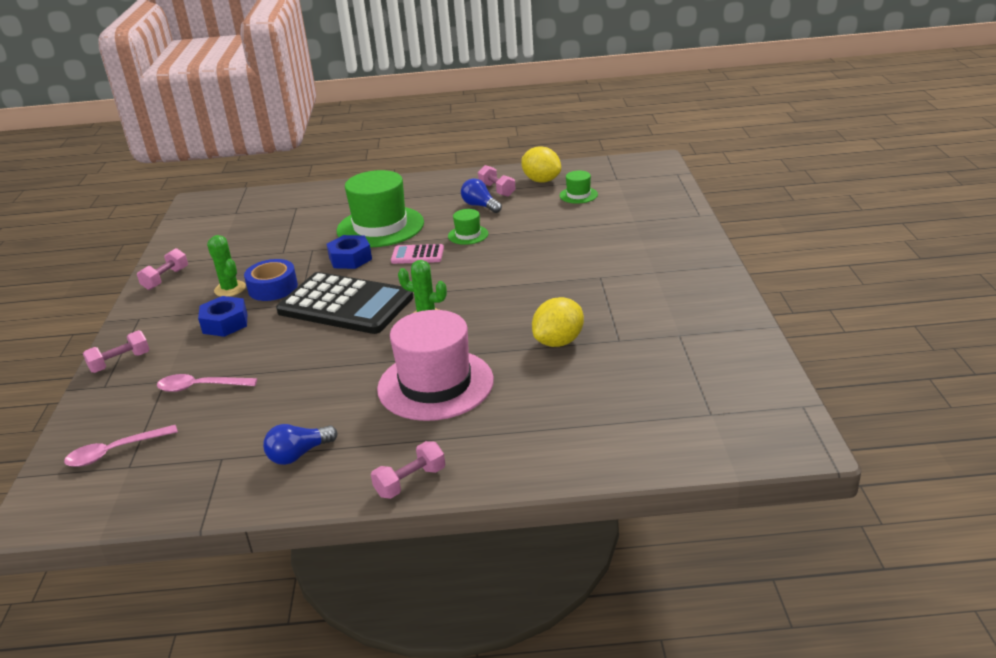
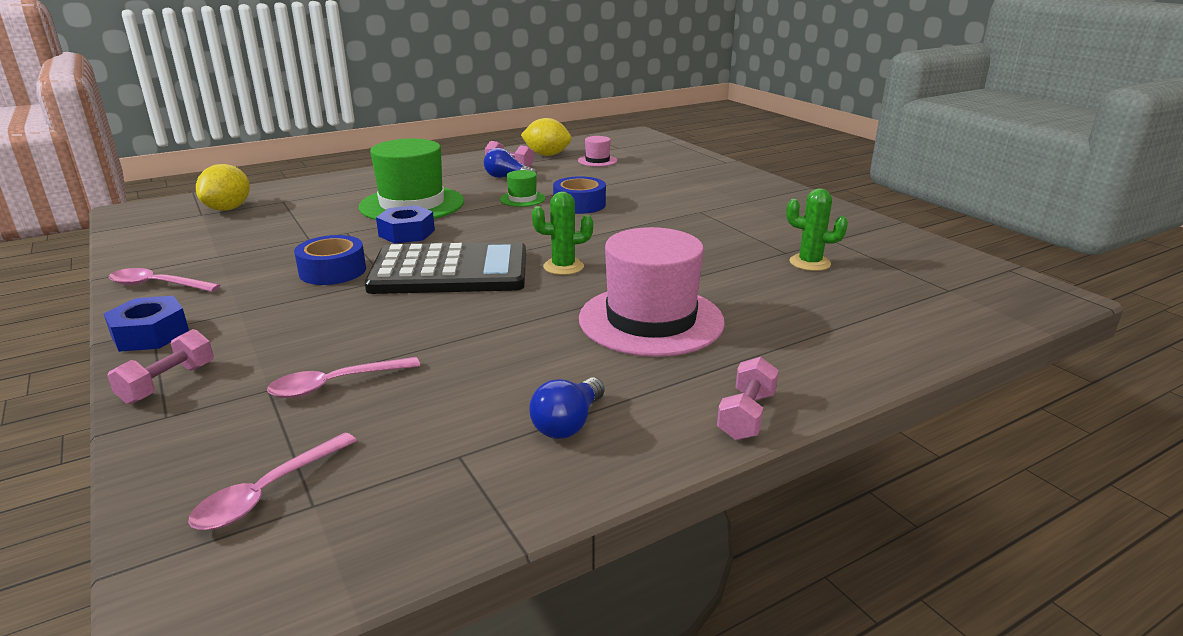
camera: 30 degrees left, 5 degrees down
pink dumbbell [137,248,188,290] -> pink spoon [109,268,220,292]
blue nut [198,296,247,337] -> blue nut moved to [103,296,189,352]
green cactus [207,235,246,297] -> green cactus moved to [786,188,848,271]
pink calculator [391,244,444,264] -> none
yellow lemon [532,297,584,347] -> yellow lemon moved to [196,164,250,211]
green hat [560,171,598,204] -> pink hat [578,136,617,167]
none -> blue tape [553,176,606,214]

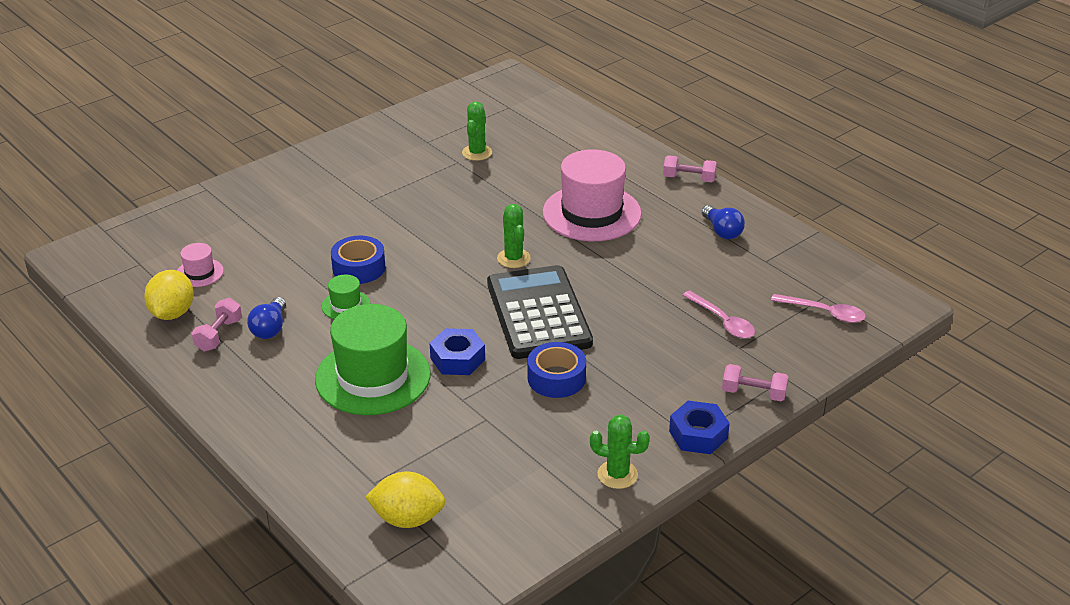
camera: 100 degrees left, 10 degrees up
pink spoon [109,268,220,292] -> green cactus [590,415,650,489]
blue light bulb [529,377,605,439] -> blue light bulb turned 45 degrees clockwise [702,205,745,239]

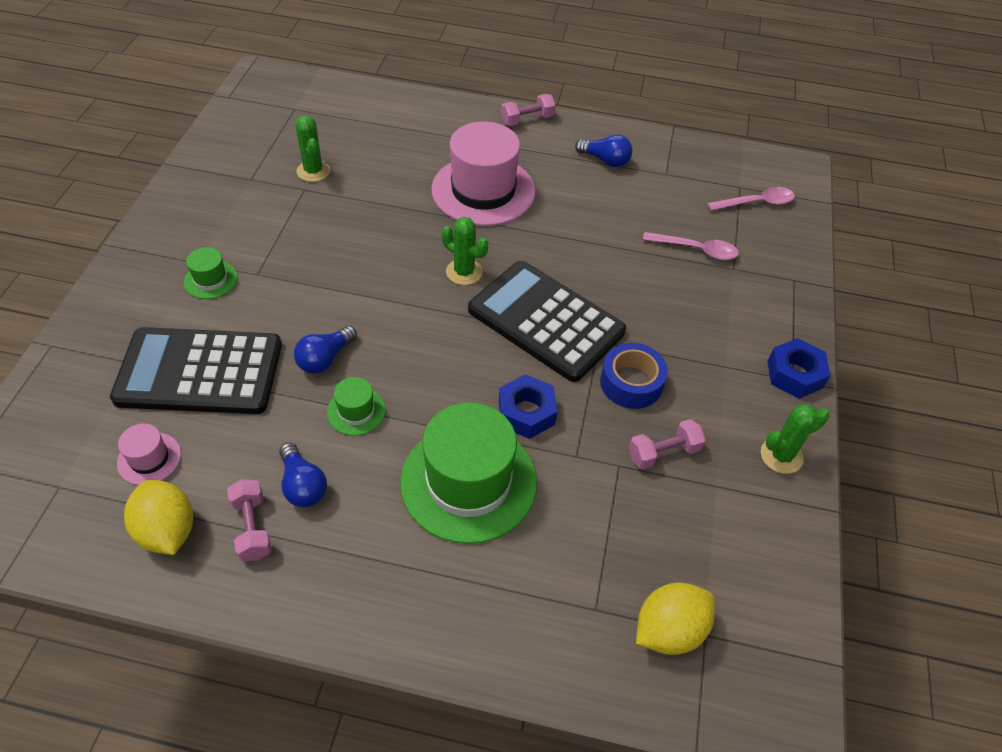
camera: 40 degrees left, 15 degrees up
blue tape [331,236,386,284] -> blue light bulb [294,326,357,374]
pink dumbbell [722,364,789,401] -> pink dumbbell moved to [629,419,705,469]
none -> black calculator [110,327,282,414]
none -> green hat [184,247,238,299]

